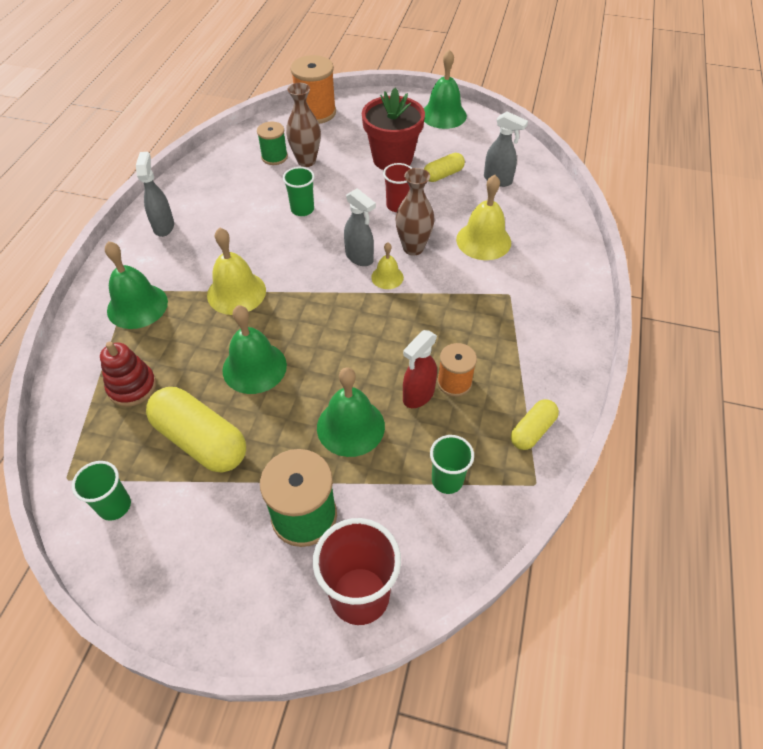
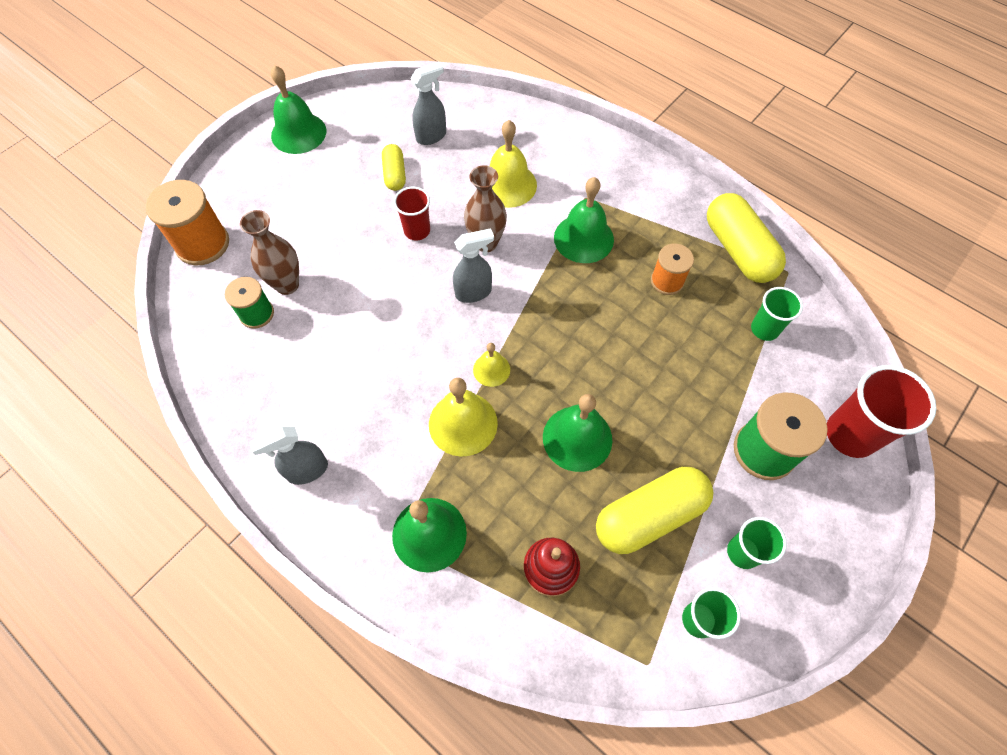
camera: 65 degrees left, 10 degrees up
grey spray bottle [136,152,174,237] -> grey spray bottle turned 45 degrees counterclockwise [249,426,328,485]
green cup [283,167,315,216] -> green cup moved to [727,517,787,569]
green bell [317,367,385,457] -> green bell moved to [554,177,614,263]
red flower pot [362,88,425,170] -> none
yellow bell [371,242,404,289] -> yellow bell moved to [473,343,510,387]
red spray bottle [403,330,437,408] -> none
yellow capsule [511,399,559,450] -> yellow capsule [707,193,786,283], size x1.82

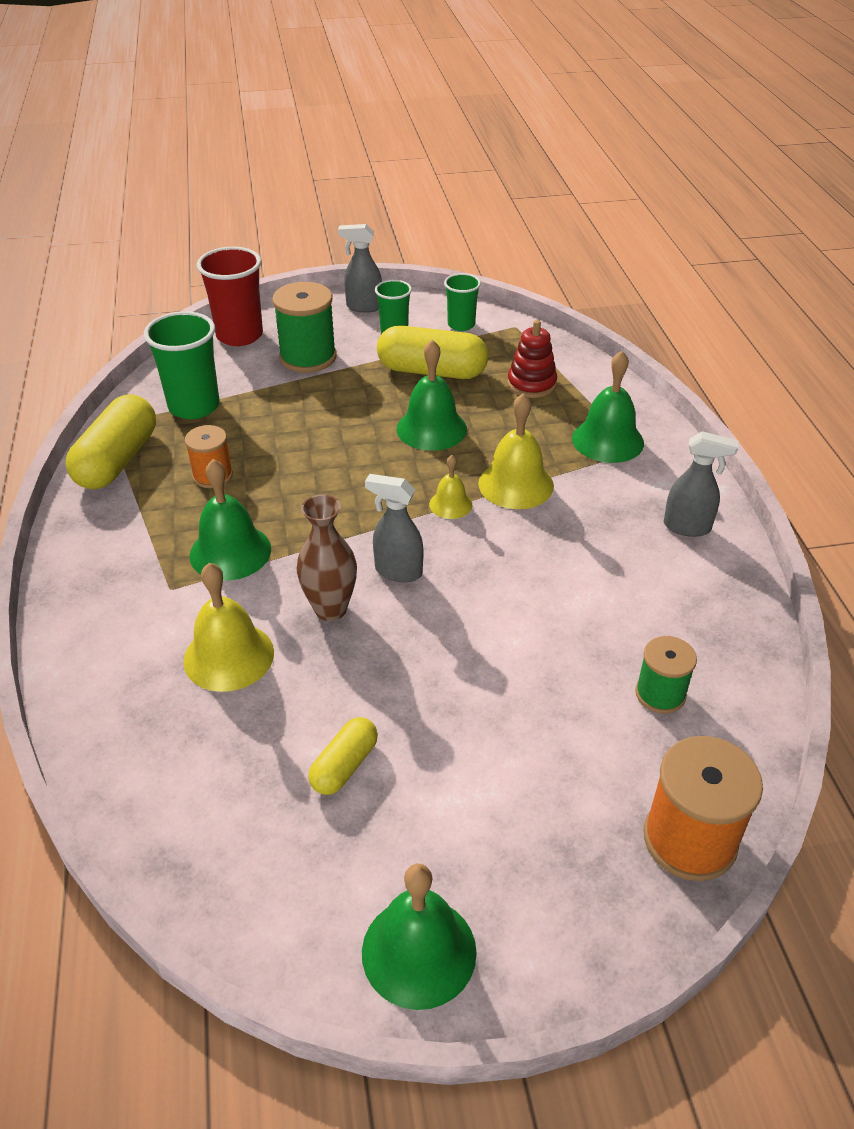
camera: 140 degrees left, 20 degrees down
brown vase [240,210,299,295] -> none
red cup [393,187,430,240] -> none
grey spray bottle [410,62,446,145] -> grey spray bottle moved to [338,224,382,313]
green cup [751,287,803,341] -> green cup [144,311,220,419], size x1.68

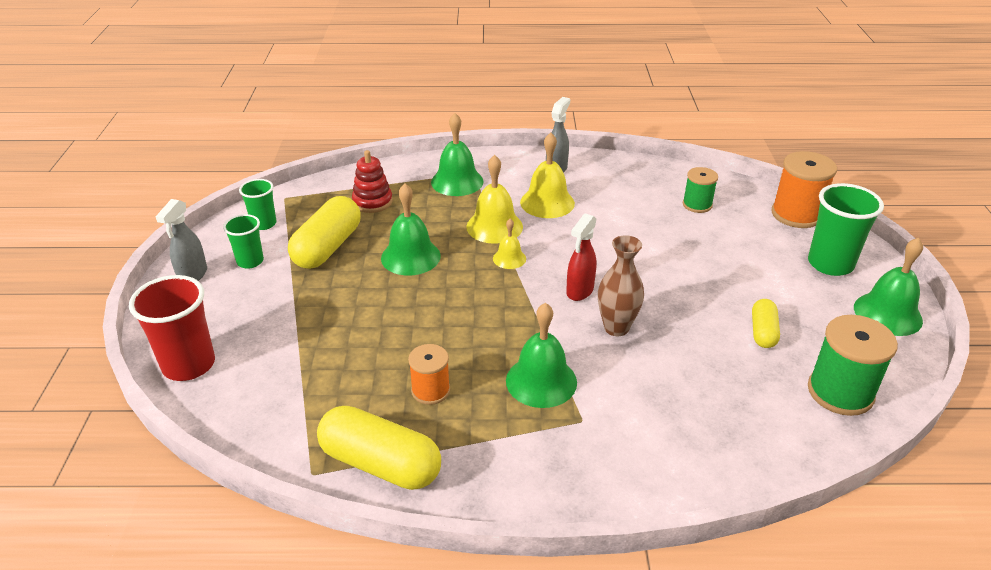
camera: 80 degrees left, 5 degrees down
green cup [144,311,220,419] -> green cup moved to [808,183,884,276]
yellow bell [183,562,274,692] -> yellow bell moved to [520,133,575,218]
green spool [272,282,337,373] -> green spool moved to [808,315,898,416]
yellow capsule [308,717,378,795] -> yellow capsule turned 60 degrees clockwise [752,299,780,348]
grey spray bottle [365,474,423,582] -> red spray bottle [566,214,597,301]

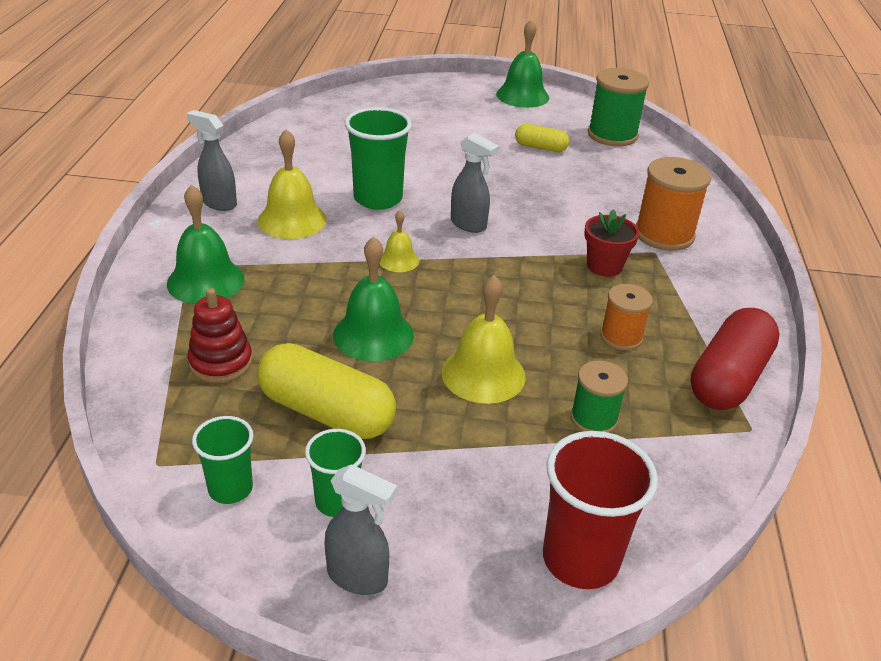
camera: 85 degrees left, 0 degrees up
yellow capsule [317,406,441,490] -> red capsule [691,308,780,410]
yellow bell [466,155,523,244] -> yellow bell moved to [442,275,526,404]
green bell [506,303,577,408] -> red flower pot [584,209,639,277]
red spray bottle [566,214,597,301] -> grey spray bottle [451,133,499,233]
brown vase [598,235,644,336] -> none
green spool [683,167,718,213] -> green spool moved to [571,361,628,433]
orange spool [771,151,837,228] -> orange spool moved to [635,157,711,251]
green cup [808,183,884,276] -> green cup moved to [345,107,412,210]

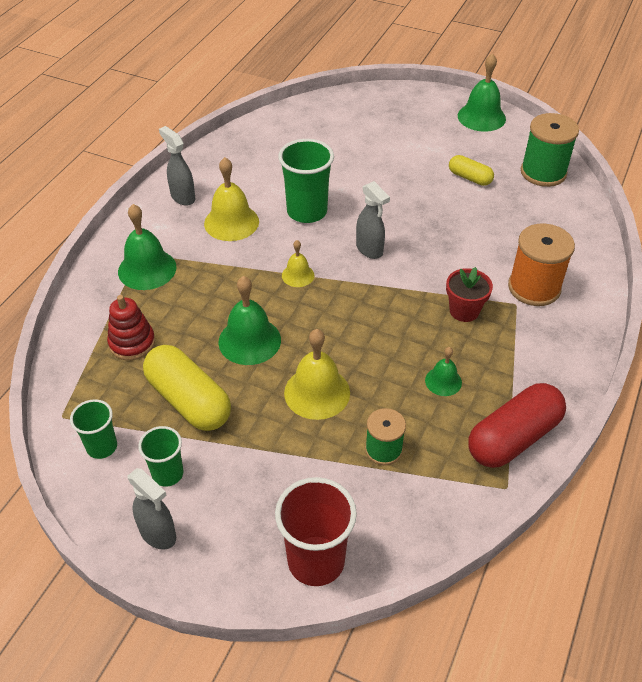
camera: 20 degrees right, 10 degrees up
orange spool [600,284,653,350] -> green bell [425,347,462,396]

